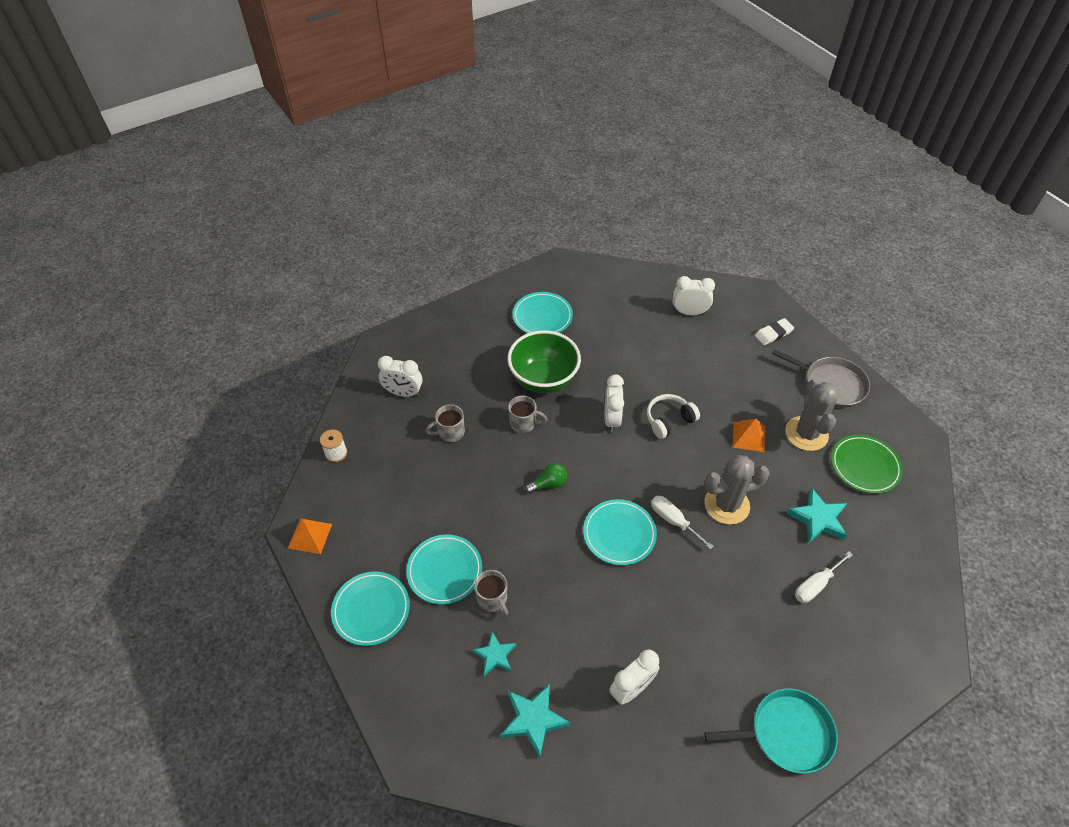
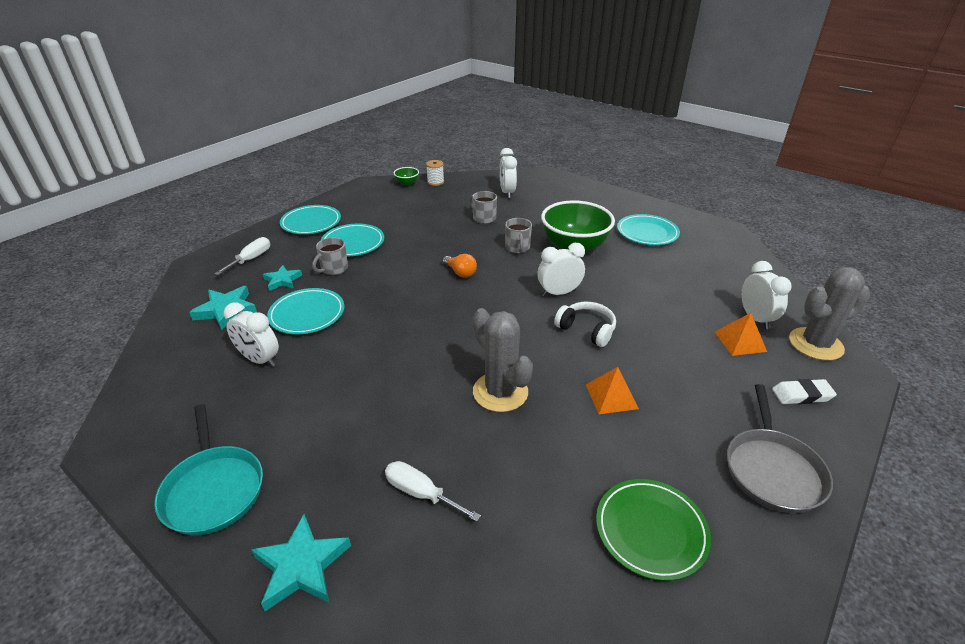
camera: 70 degrees right, 15 degrees down
orange pyramid [288,518,332,554] -> orange pyramid moved to [715,313,767,356]
green light bulb [525,463,567,494] -> orange light bulb [442,254,477,278]
turquoise plate [583,499,657,565] -> turquoise plate moved to [267,288,344,334]
white screwdriver [651,496,714,550] -> white screwdriver moved to [214,237,270,275]
white eraser [755,318,794,345] -> white eraser turned 45 degrees counterclockwise [772,379,837,404]
grey cactus [785,379,839,451] -> grey cactus moved to [789,267,870,361]
turquoise star [786,488,848,543] -> turquoise star moved to [251,514,351,611]
none -> green bowl [394,167,419,186]

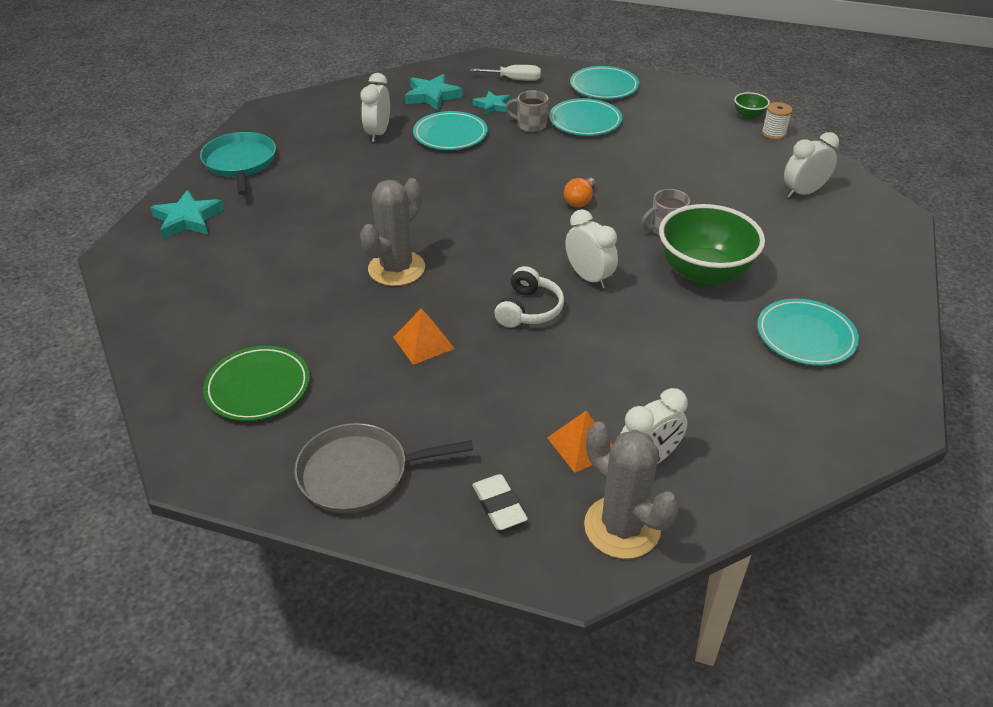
camera: 70 degrees right, 5 degrees up
turquoise pan [154,404,263,535] -> turquoise pan turned 120 degrees clockwise [200,132,276,195]
white screwdriver [385,461,481,522] -> none
grey mug [469,191,497,224] -> none

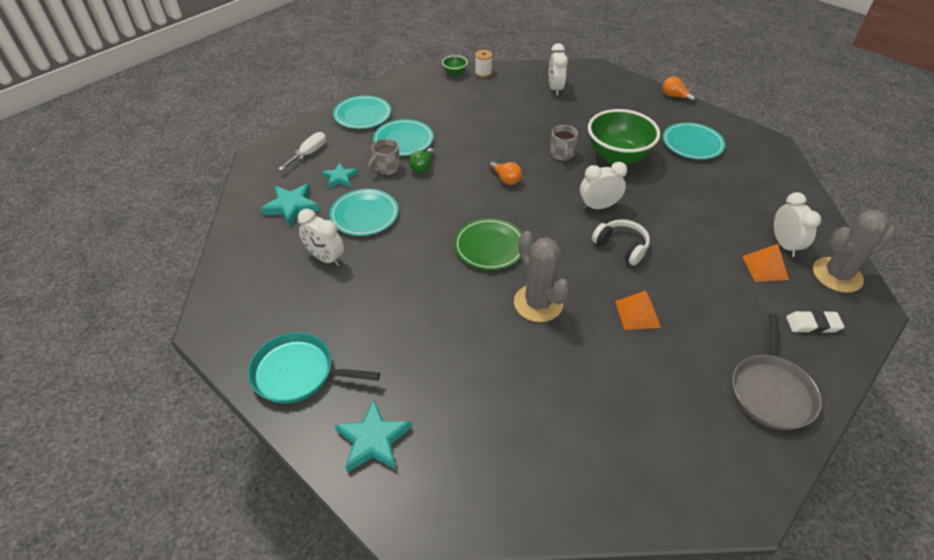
camera: 65 degrees left, 5 degrees up
green plate [203,346,310,421] -> green plate moved to [454,218,522,270]
none -> green light bulb [409,148,435,173]
none -> orange light bulb [663,76,696,103]

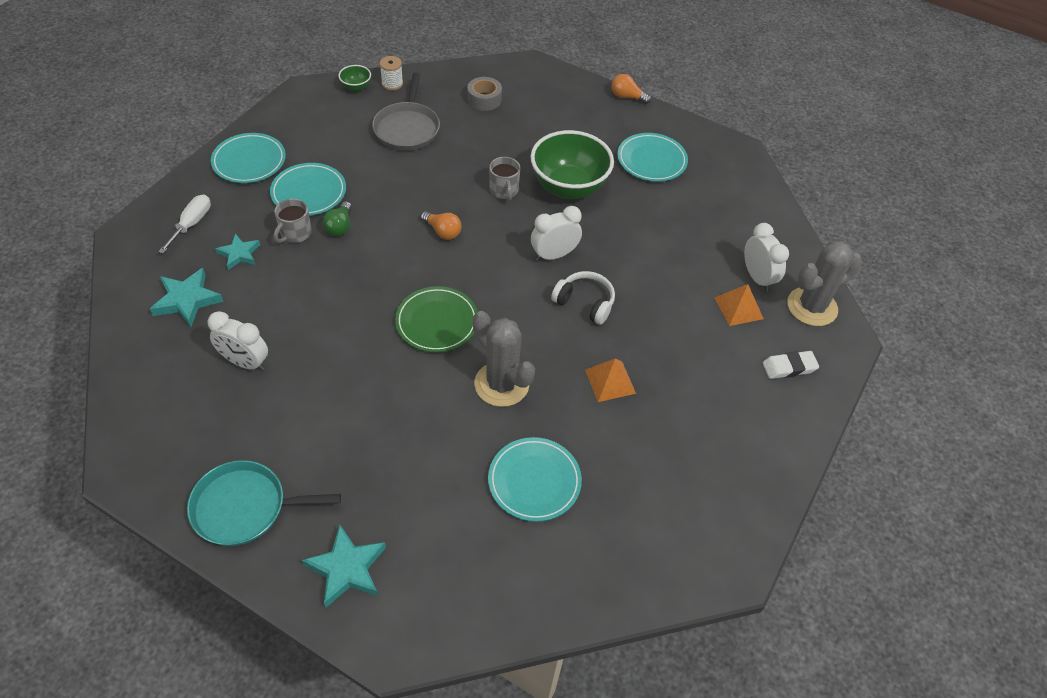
camera: 15 degrees left, 5 degrees up
turquoise plate [329,189,398,236] -> turquoise plate moved to [488,437,582,522]
white clock [549,43,568,96] -> grey tape [467,77,502,111]
grey pan [732,314,822,430] -> grey pan moved to [372,72,440,151]

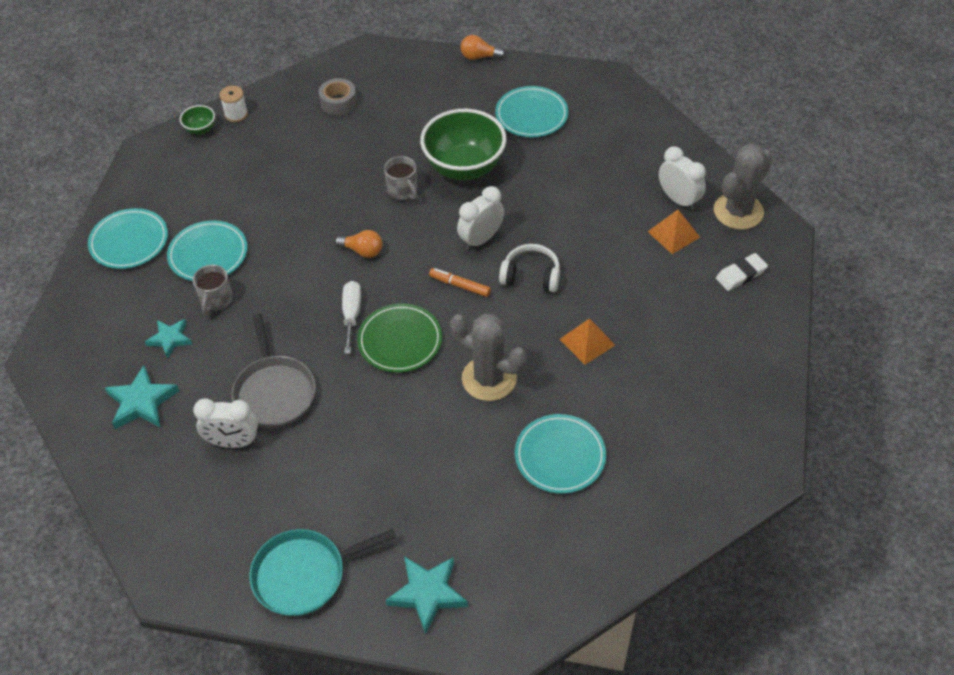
camera: 15 degrees left, 0 degrees up
white screwdriver [158,195,211,254] -> white screwdriver moved to [342,281,361,354]
green light bulb [323,201,352,236] -> none
grey pan [372,72,440,151] -> grey pan moved to [232,314,316,428]
none -> orange marker [429,268,491,297]

